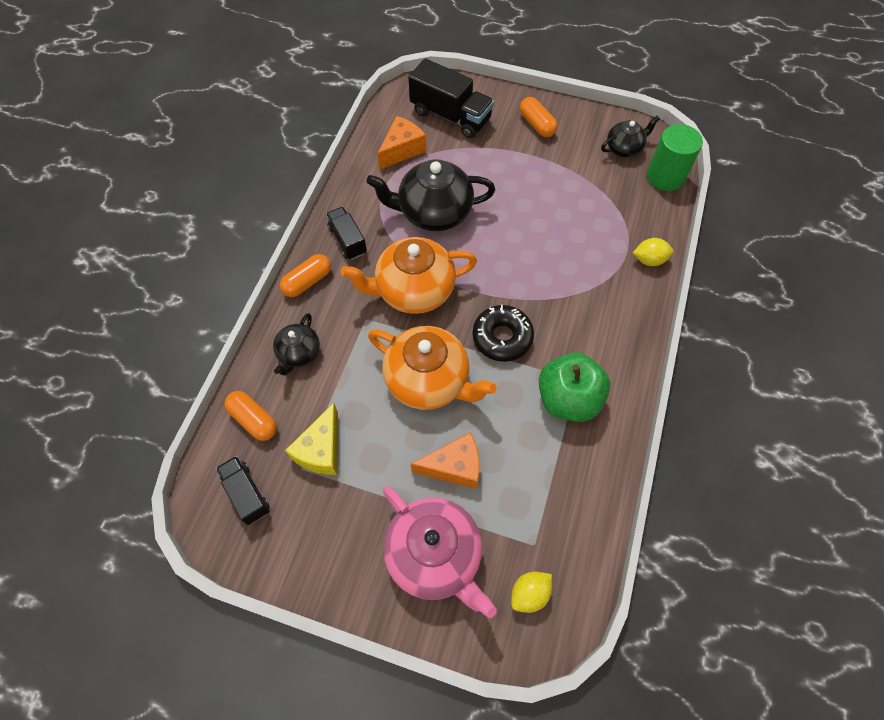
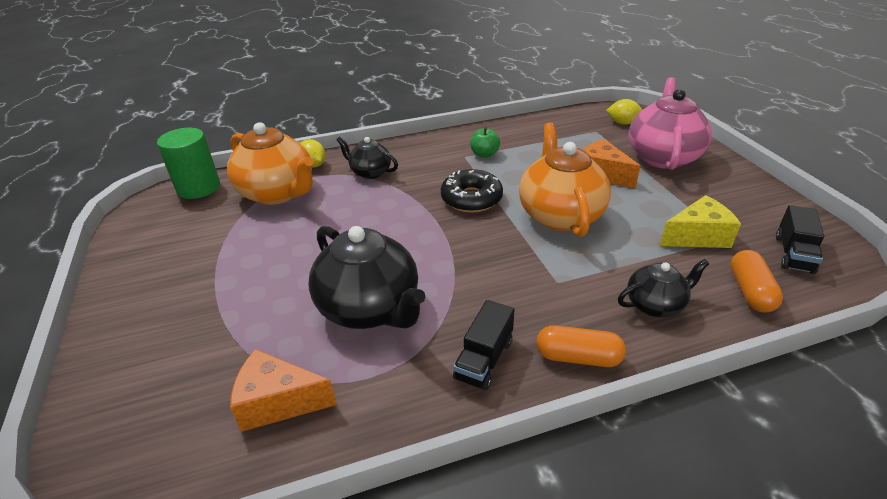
camera: 125 degrees left, 25 degrees down
orange teapot [341,237,477,314] -> orange teapot moved to [227,122,314,205]
black truck [408,59,494,138] -> none
orange capsule [520,97,558,137] -> none
green apple [539,353,610,422] -> green apple [470,127,500,158], size x0.50
black teapot [601,115,660,157] -> black teapot moved to [337,136,398,179]

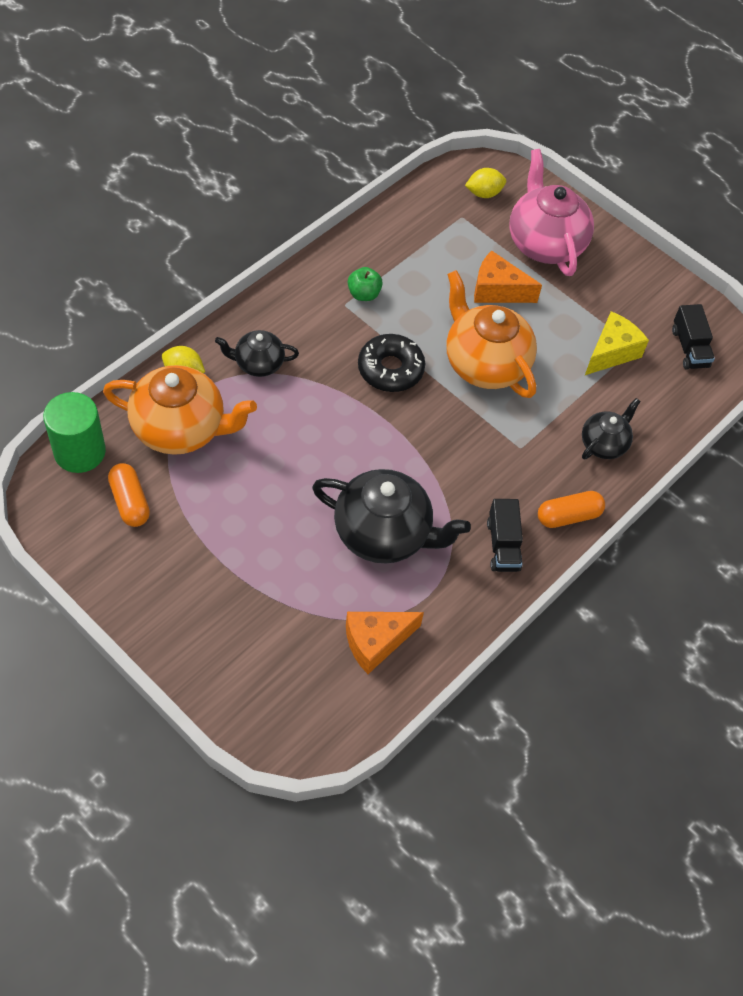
camera: 35 degrees left, 20 degrees up
orange capsule [731,250,783,312] -> orange capsule moved to [108,463,150,527]

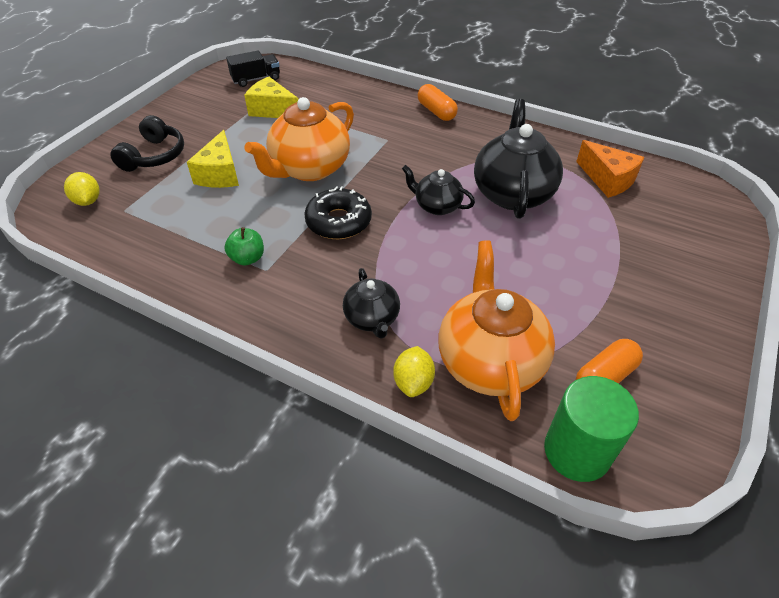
camera: 100 degrees left, 10 degrees down
orange cheese [474,251,542,303] -> yellow cheese [187,130,239,188]
black truck [487,499,523,572] -> none
pink teapot [509,149,594,276] -> black headphones [110,115,184,172]
black teapot [582,398,640,459] -> black teapot moved to [402,165,475,215]

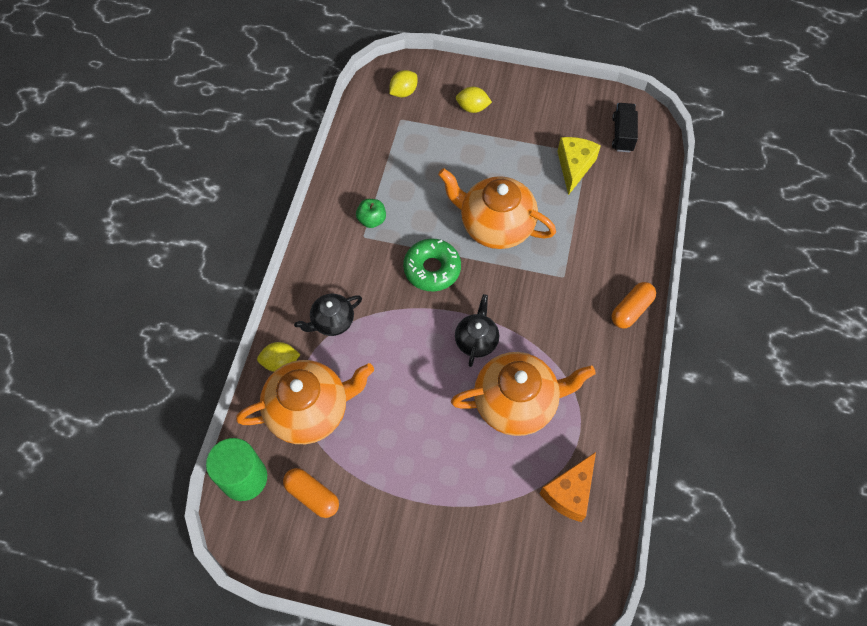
camera: 75 degrees right, 15 degrees up
black headphones [110,115,184,172] -> yellow lemon [456,87,492,113]
yellow cheese [187,130,239,188] -> none
black truck [226,50,280,87] -> black truck turned 135 degrees counterclockwise [612,103,638,152]
black donut [304,186,372,239] -> green donut [403,239,461,291]
black teapot [474,99,563,219] -> orange teapot [451,352,596,436]

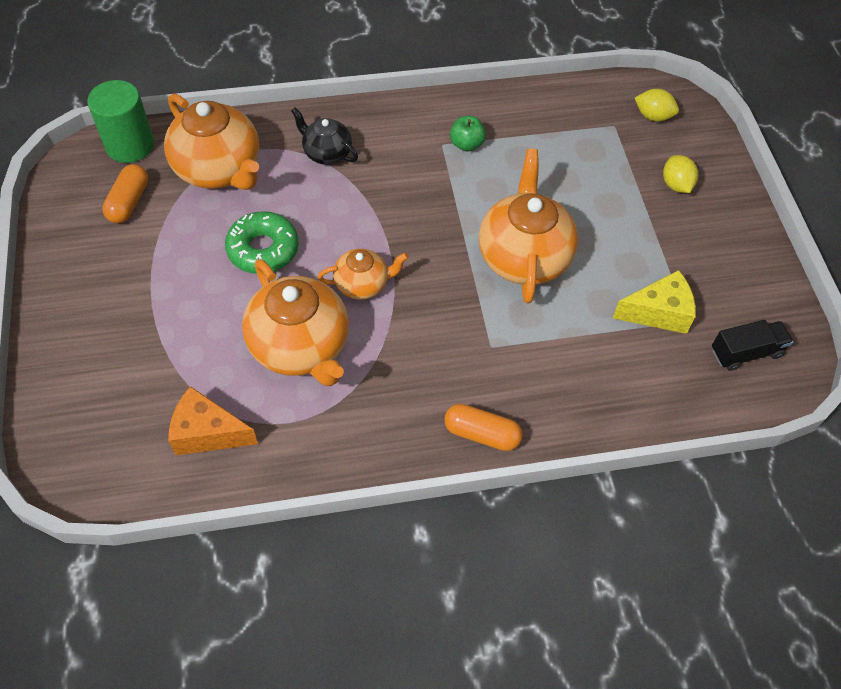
camera: 65 degrees right, 5 degrees down
yellow lemon [257,342,301,372] -> none
green donut [403,239,461,291] -> green donut moved to [225,211,299,274]
black teapot [455,294,499,367] -> orange teapot [318,249,409,300]

